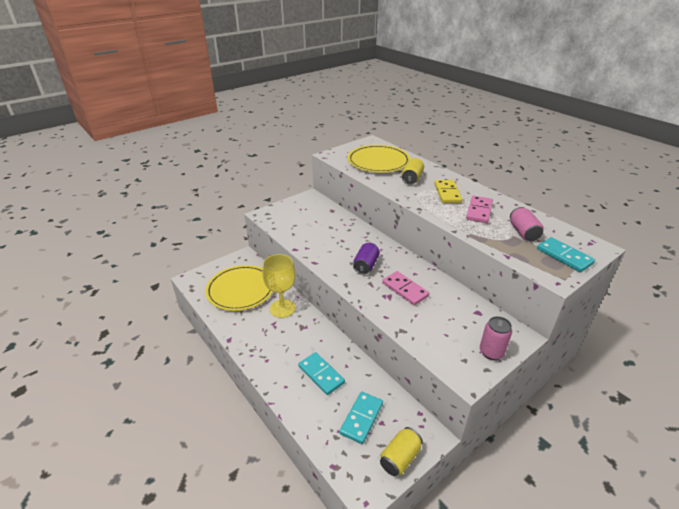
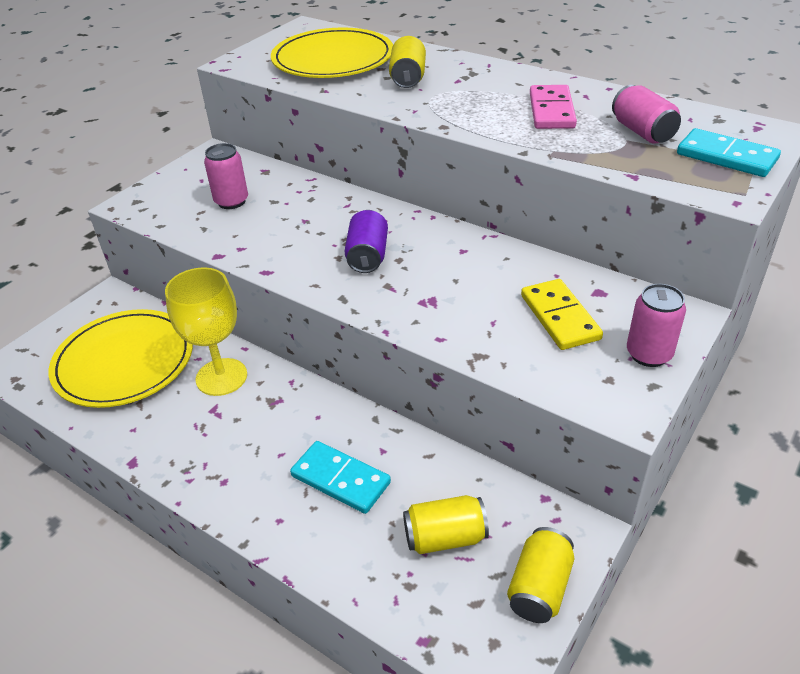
camera: 15 degrees left, 5 degrees up
turquoise domino [339,392,383,444] -> yellow can [403,495,489,554]
pink domino [382,271,429,305] -> none
yellow domino [435,180,462,203] -> yellow domino moved to [521,279,603,350]
none -> pink can [204,143,248,209]

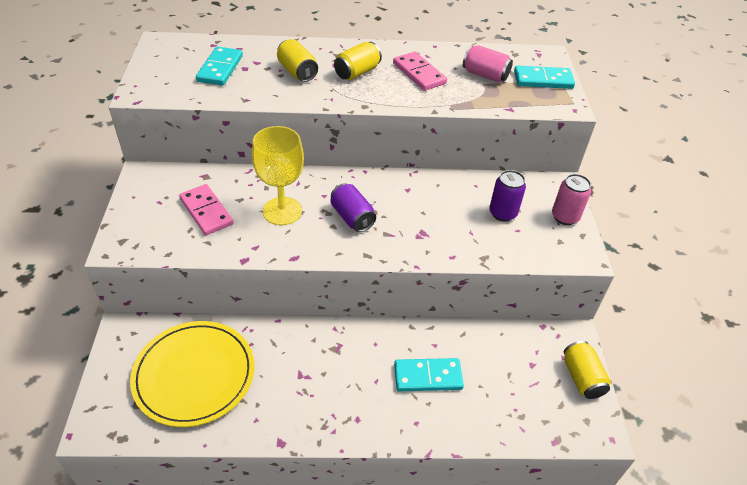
camera: 40 degrees left, 5 degrees up
yellow goblet [165,267,247,396] -> yellow goblet moved to [252,126,304,225]
pink can [204,143,248,209] -> pink domino [179,184,234,235]
yellow plate [271,27,393,78] -> turquoise domino [196,47,243,86]
yellow can [403,495,489,554] -> yellow can moved to [334,42,382,80]
yellow domino [521,279,603,350] -> purple can [489,170,526,222]

